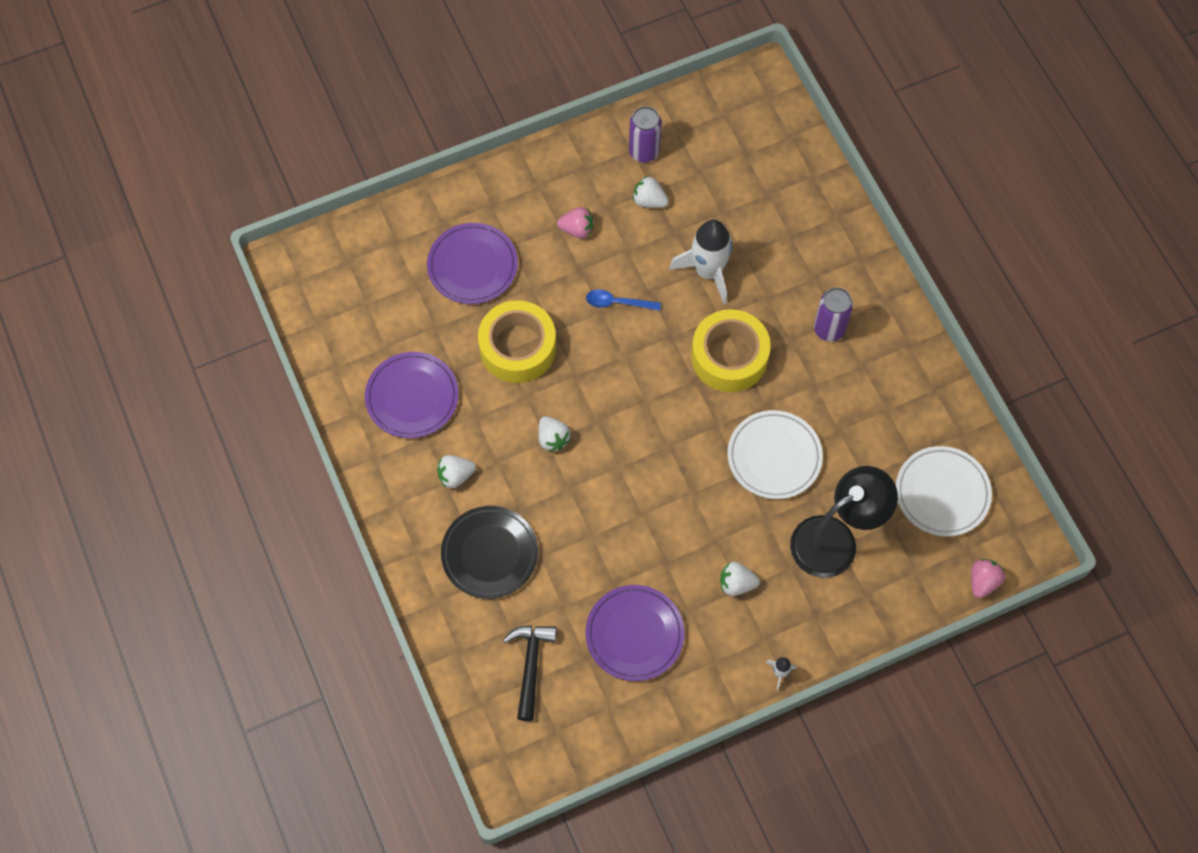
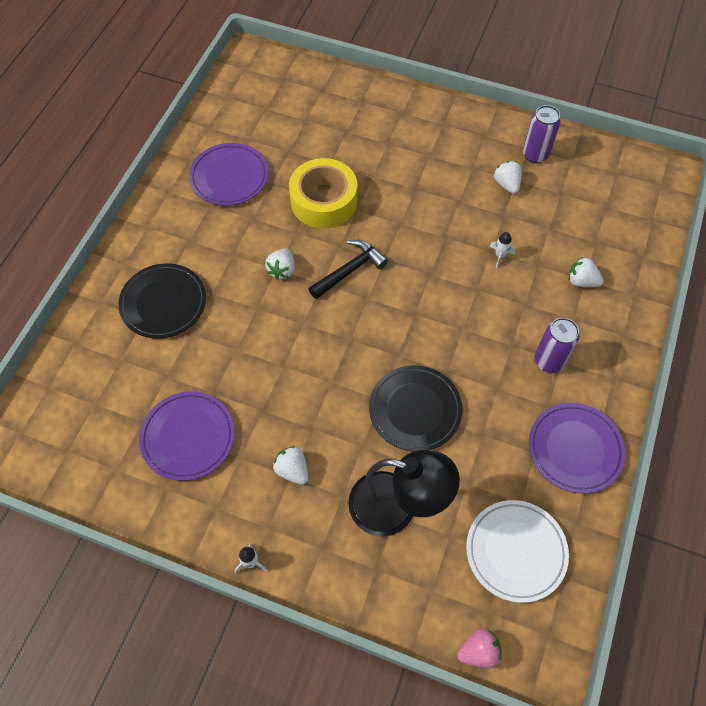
camera: 45 degrees right, 5 degrees down
purple plate [427,223,518,304] -> purple plate moved to [529,403,626,494]
white strawberry [437,455,476,488] -> white strawberry moved to [569,257,604,287]
black hammer [503,625,557,721] -> black hammer moved to [309,240,388,299]
pink strawberry [557,207,593,239] -> none
blue spoon [586,289,661,311] -> none
white rocket [669,220,732,304] -> white rocket [489,232,515,268], size x0.42
yellow tape [691,309,771,392] -> none
white plate [728,410,823,499] -> black plate [369,365,463,452]

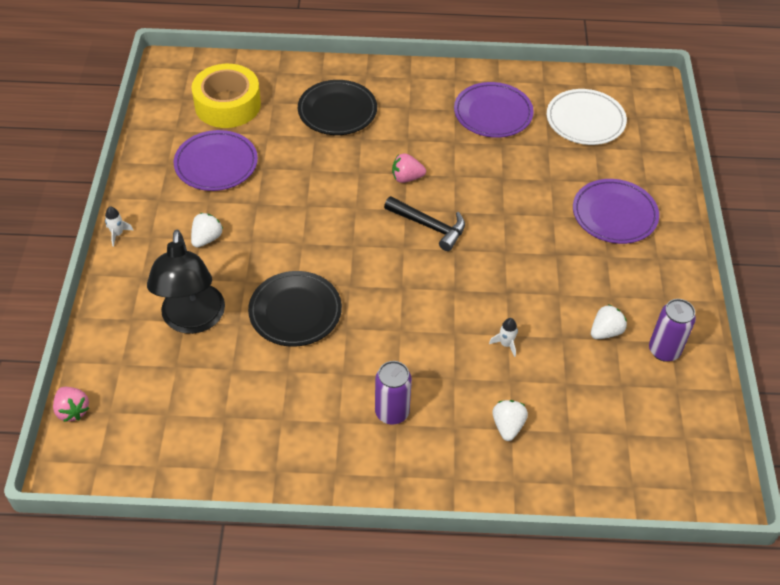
camera: 70 degrees right, 10 degrees down
white strawberry [265,249,295,280] -> pink strawberry [392,153,426,183]
yellow tape [289,158,357,229] -> yellow tape moved to [192,64,261,128]
white plate [466,500,569,603] -> white plate moved to [547,89,627,145]
purple plate [529,403,626,494] -> purple plate moved to [573,179,659,244]

